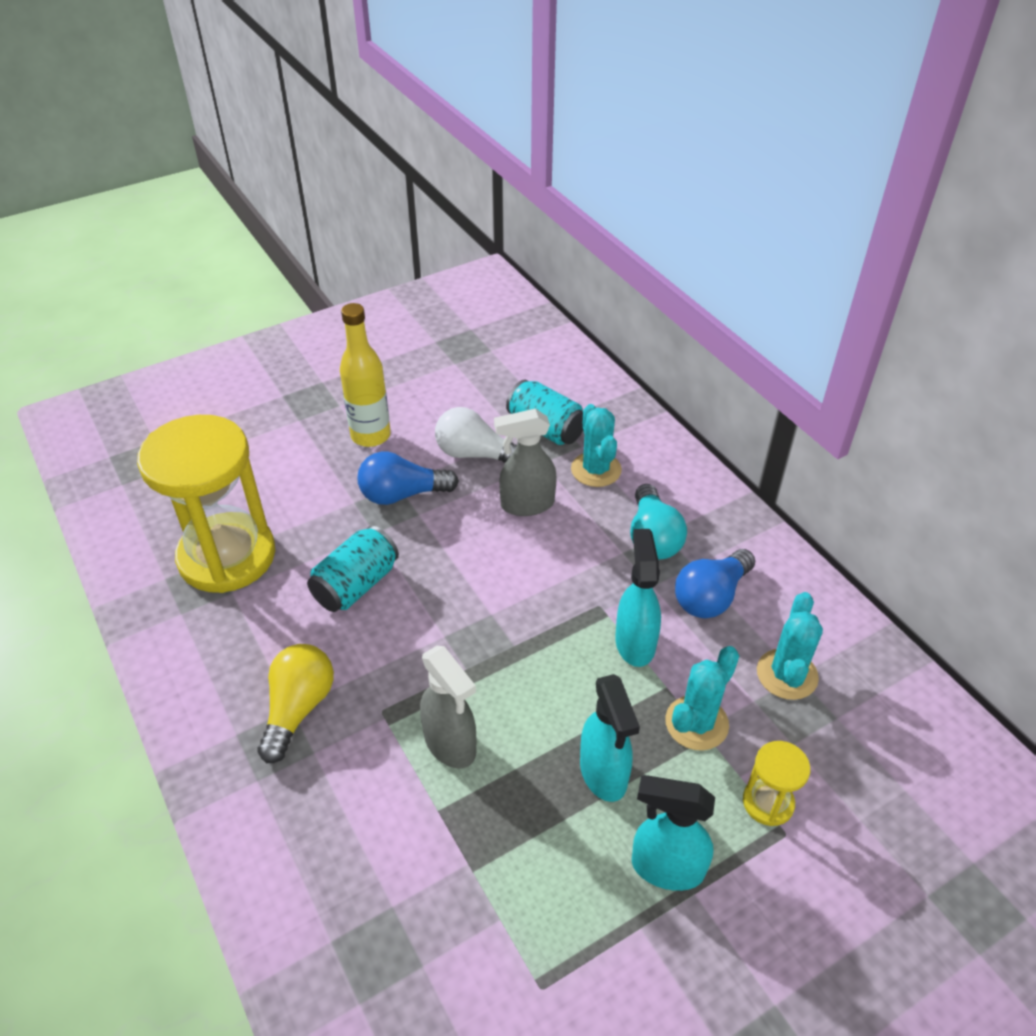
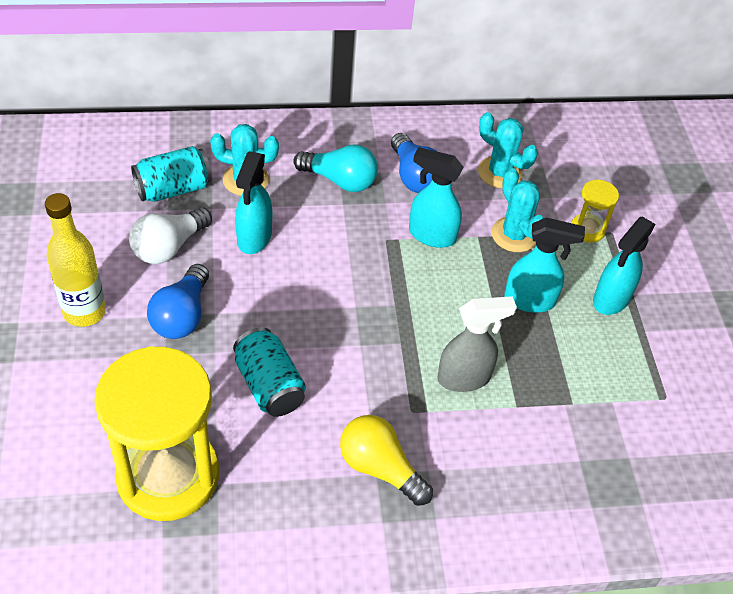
camera: 70 degrees left, 5 degrees up
grey spray bottle [494,409,557,516] -> turquoise spray bottle [235,151,272,254]

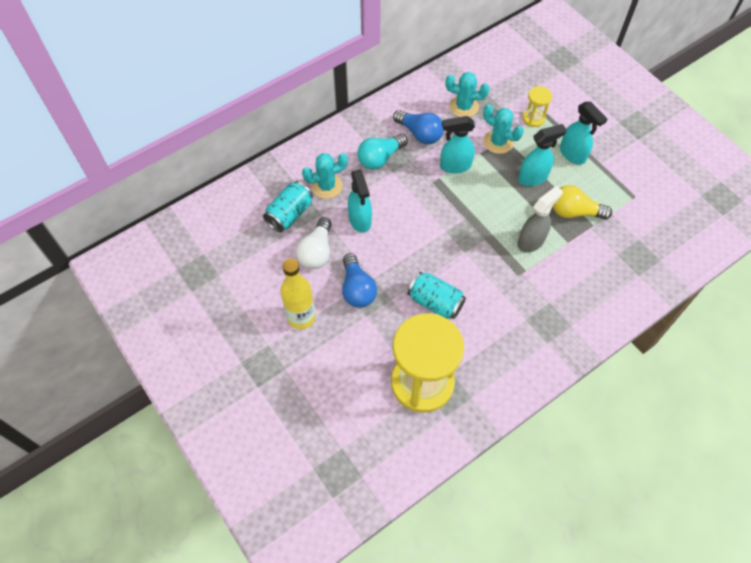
camera: 25 degrees left, 10 degrees up
turquoise light bulb [293,144,378,192] -> turquoise light bulb turned 150 degrees clockwise [358,134,408,170]
yellow light bulb [340,415,433,506] -> yellow light bulb moved to [553,185,612,220]
turquoise spray bottle [593,217,656,315] -> turquoise spray bottle turned 45 degrees counterclockwise [560,102,607,165]

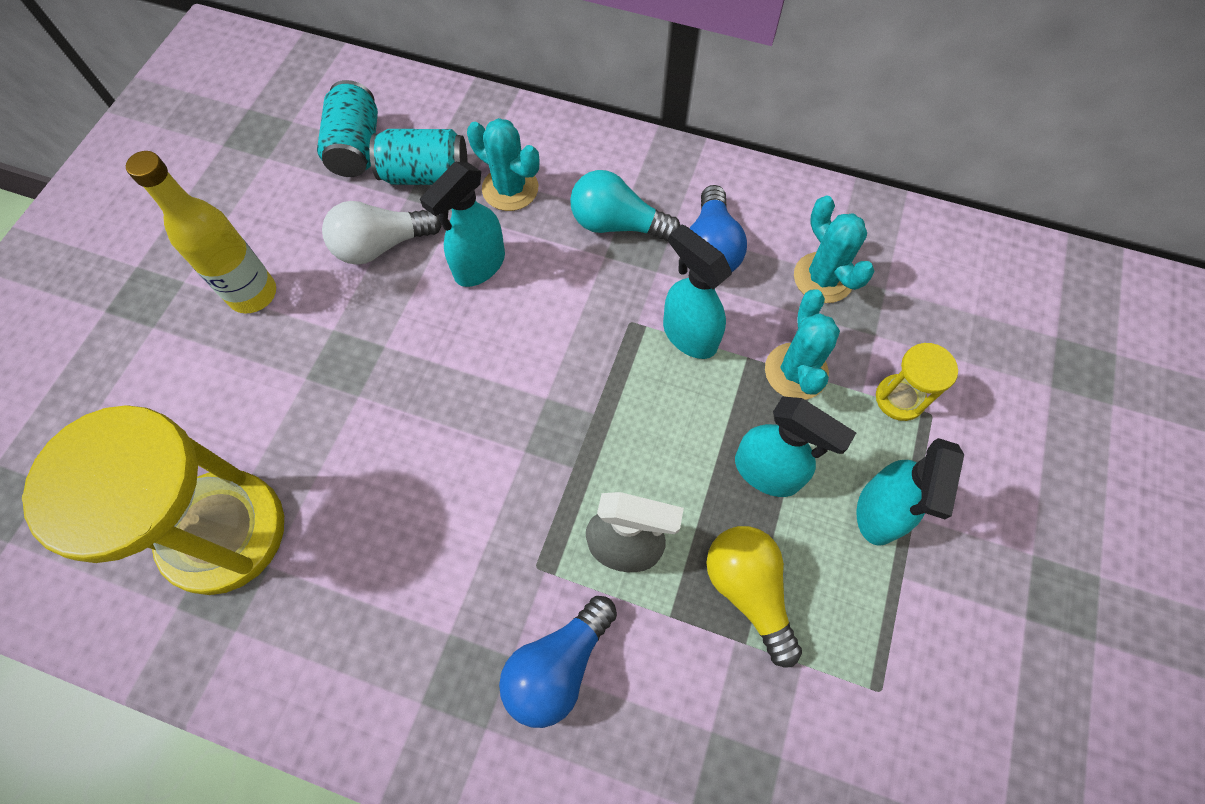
camera: 55 degrees right, 5 degrees up
blue light bulb [342,253,377,308] -> blue light bulb moved to [499,596,617,728]
turquoise can [408,272,466,319] -> turquoise can moved to [317,80,378,177]

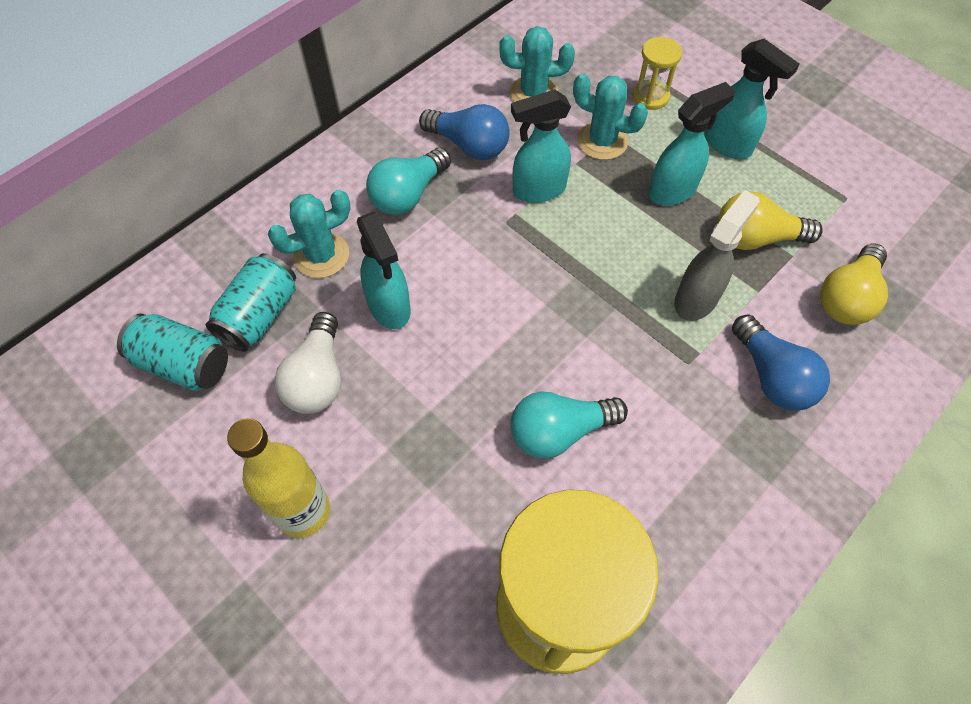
camera: 65 degrees left, 5 degrees down
none -> turquoise light bulb [511,391,628,459]
none -> yellow light bulb [820,244,888,325]

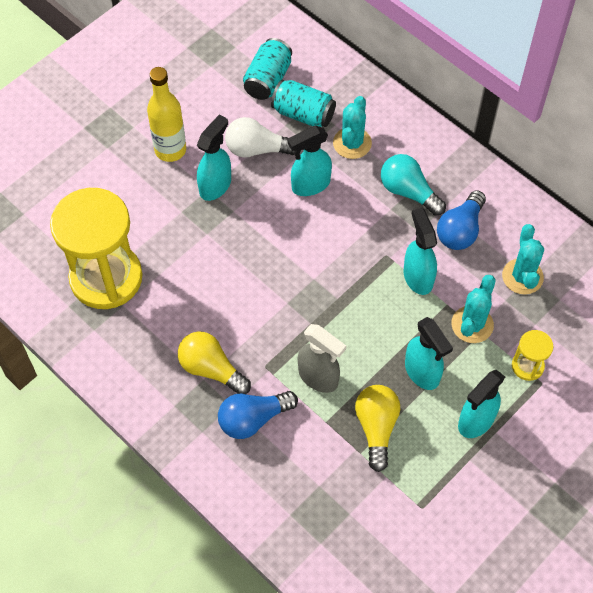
camera: 90 degrees right, 0 degrees up
turquoise cactus [268,190,351,278] -> turquoise cactus turned 45 degrees clockwise [333,96,372,159]
turquoise light bulb [511,391,628,459] -> none
yellow light bulb [820,244,888,325] -> yellow light bulb moved to [178,331,251,394]
none -> turquoise spray bottle [197,115,231,201]

